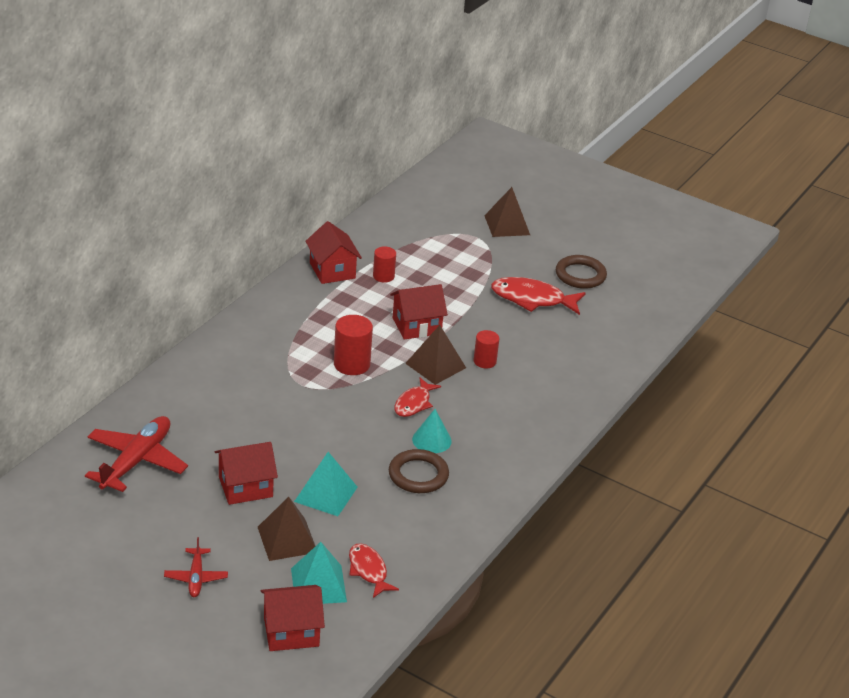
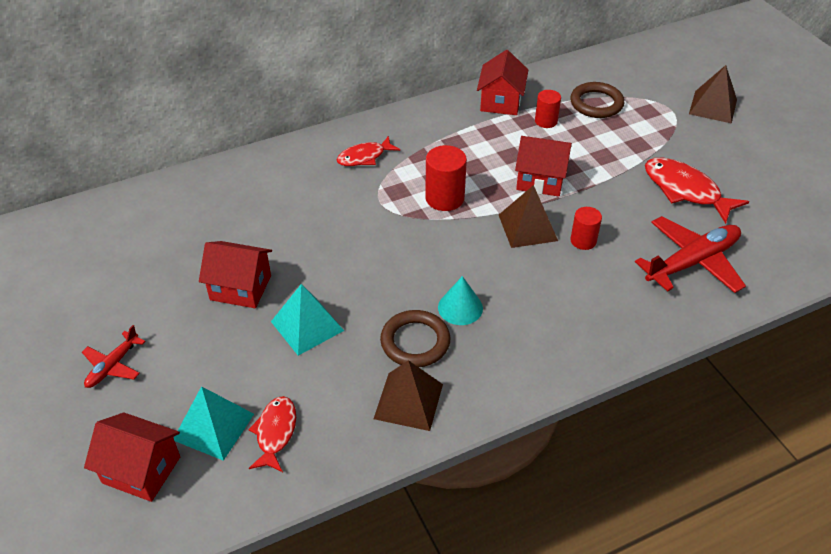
camera: 35 degrees right, 10 degrees up
red plane [85,416,188,492] -> red plane moved to [635,216,746,293]
brown pyramid [258,497,315,561] -> brown pyramid moved to [374,360,443,431]
red fish [394,378,441,417] -> red fish moved to [336,136,400,166]
brown ring [556,255,607,289] -> brown ring moved to [570,82,625,118]

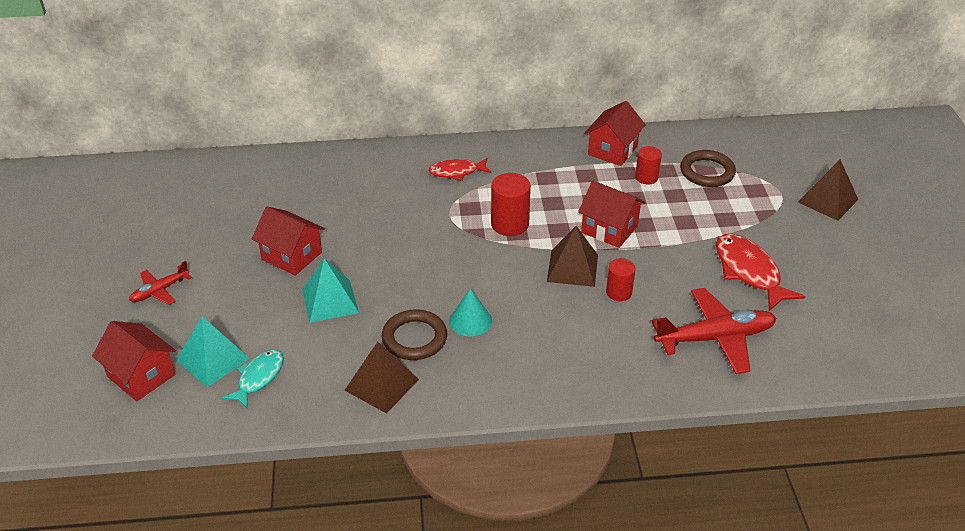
camera: 20 degrees right, 5 degrees down
red fish [248,396,296,472] -> turquoise fish [222,350,284,409]

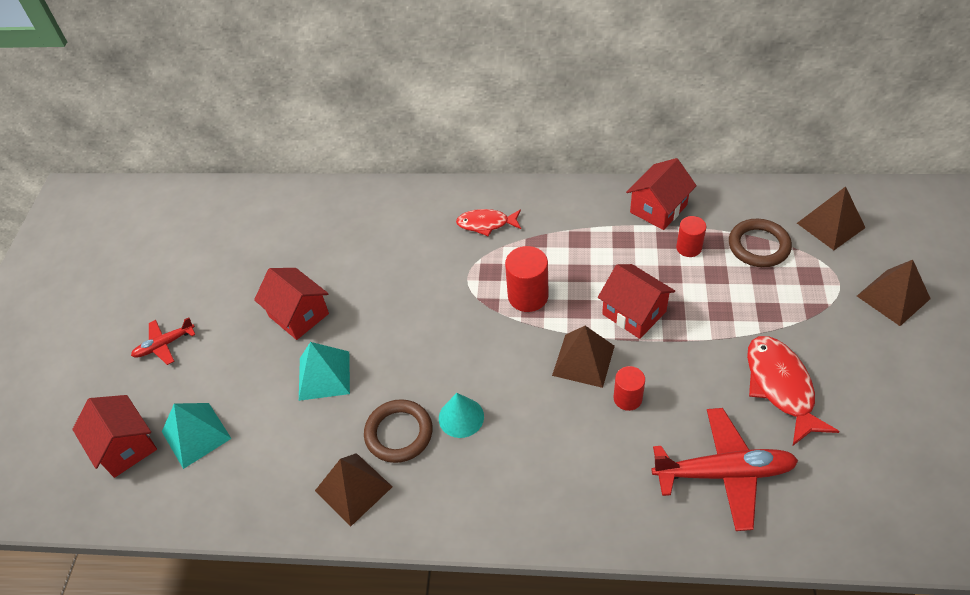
camera: 15 degrees right, 10 degrees up
turquoise fish [222,350,284,409] -> none
none -> brown pyramid [797,186,866,250]

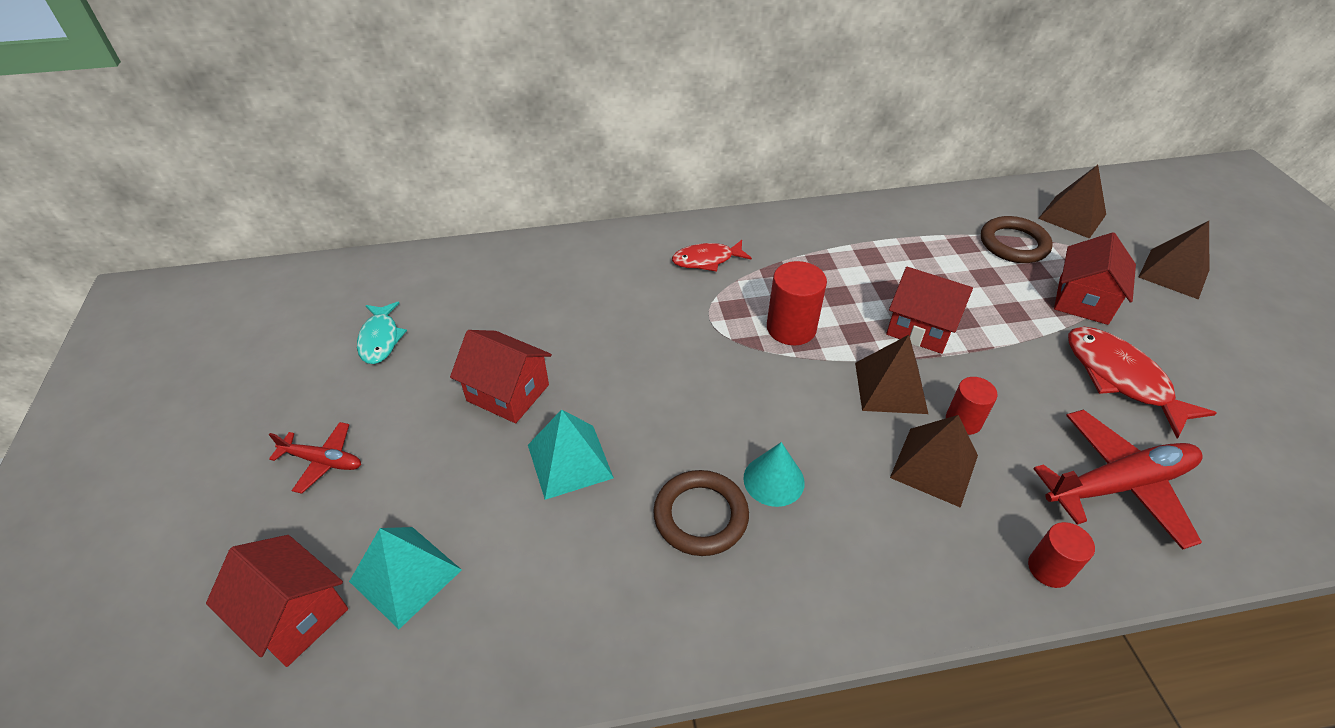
camera: 20 degrees left, 5 degrees down
red plane [131,317,196,365] -> red plane turned 120 degrees counterclockwise [269,422,361,494]
brown pyramid [315,453,393,526] -> brown pyramid moved to [890,415,978,508]
red house [626,158,697,230] -> red house moved to [1054,232,1136,325]
red cylinder [676,216,706,257] -> red cylinder moved to [1028,522,1095,588]
none -> turquoise fish [357,302,407,364]

